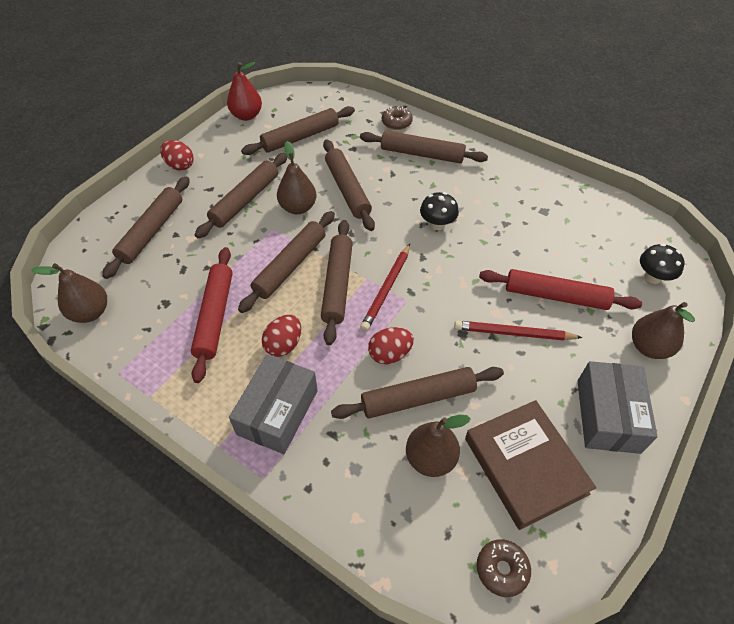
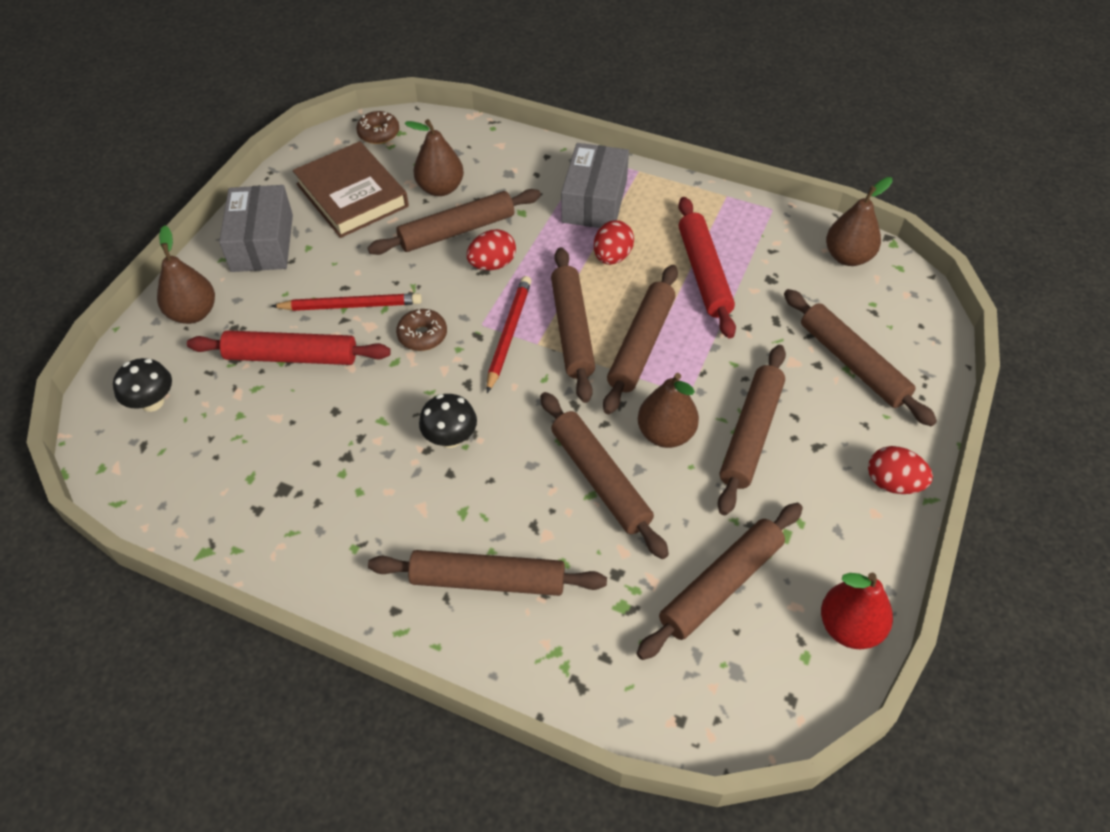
camera: 170 degrees right, 0 degrees up
brown rolling pin [102,176,190,279] -> brown rolling pin turned 45 degrees counterclockwise [784,289,937,426]
brown donut [382,106,413,130] -> brown donut moved to [396,309,447,351]

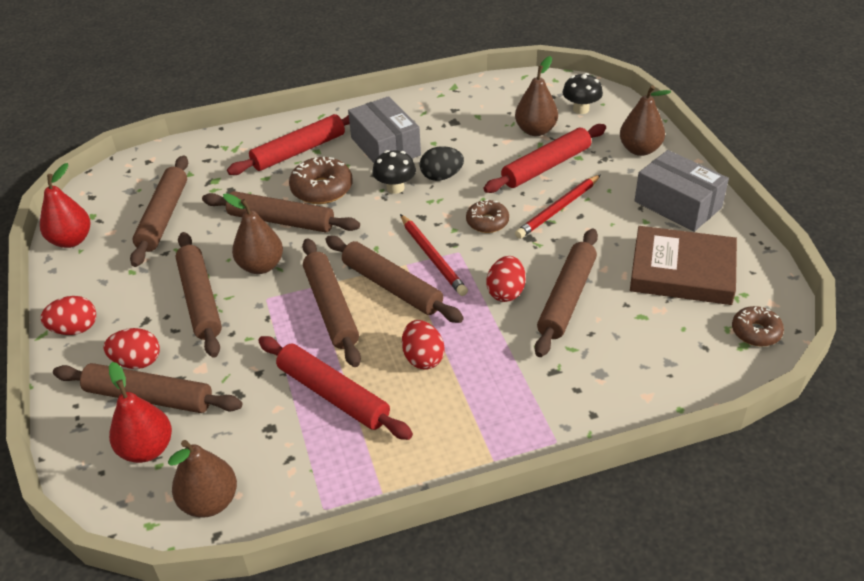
camera: 140 degrees right, 10 degrees down
brown rolling pin [368,550,607,596] -> red rolling pin [227,114,350,175]
brown pear [405,119,464,196] -> brown pear moved to [515,56,558,136]
grey box [561,143,629,228] -> grey box moved to [348,96,421,163]
none -> red egg [104,328,160,369]
none -> red pear [109,362,172,463]
none -> brown donut [289,157,353,204]
none -> black egg [420,146,464,181]

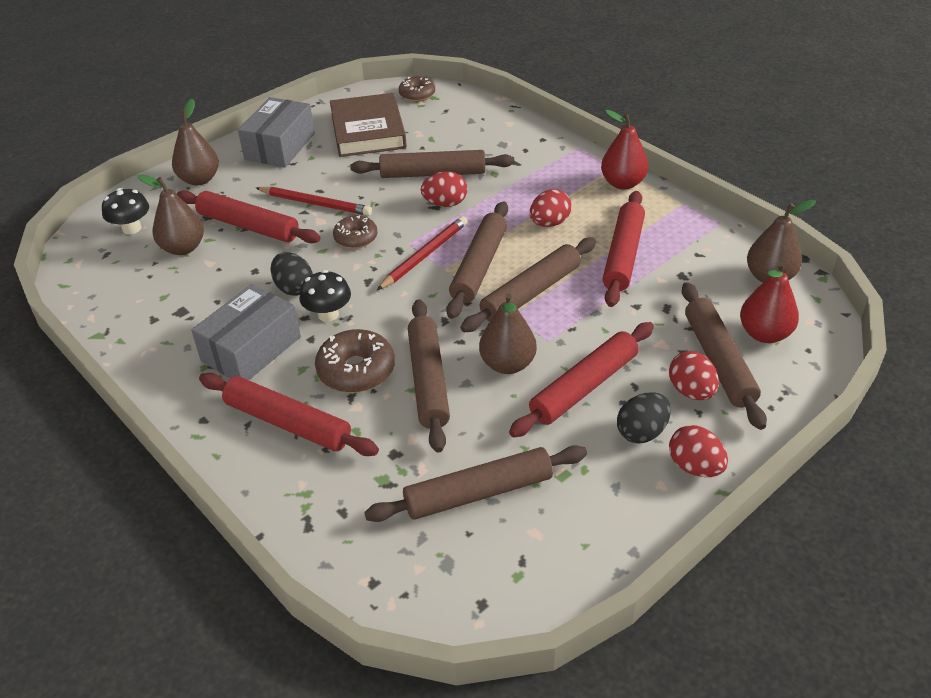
camera: 115 degrees left, 0 degrees up
red pear [40,163,90,248] -> red pear moved to [601,110,648,190]
brown rolling pin [176,232,222,358] -> red rolling pin [509,322,654,437]
none -> black egg [617,392,671,444]

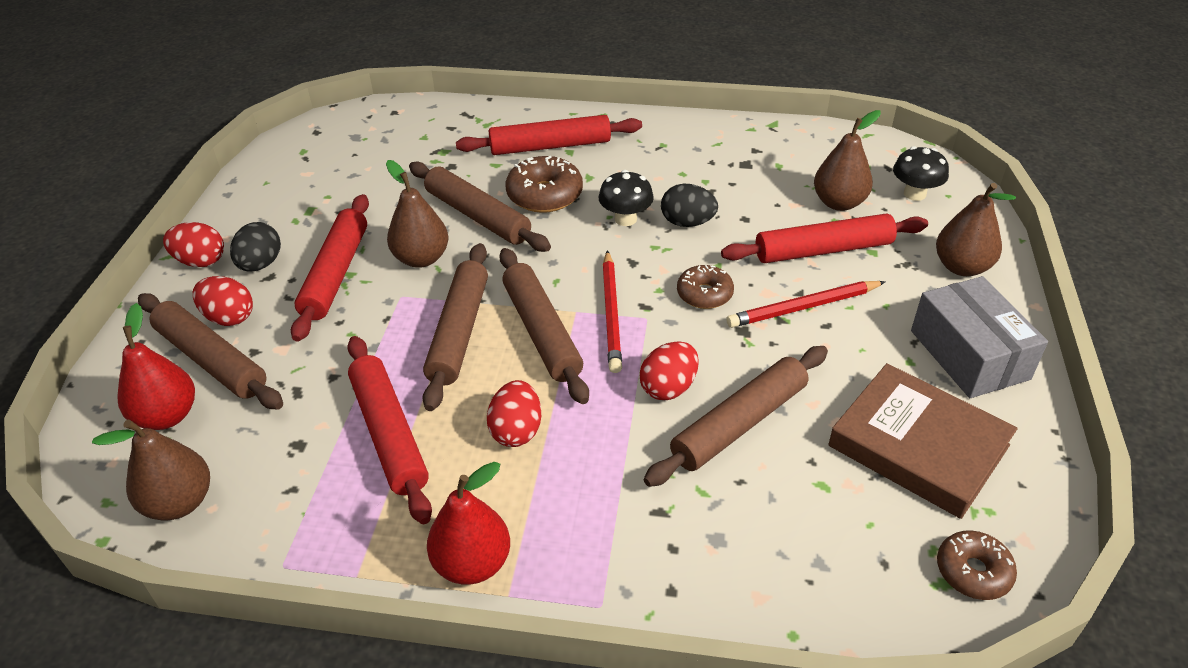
camera: 140 degrees right, 0 degrees up
grey box [191,284,301,380] -> none
brown rolling pin [364,445,587,522] -> none

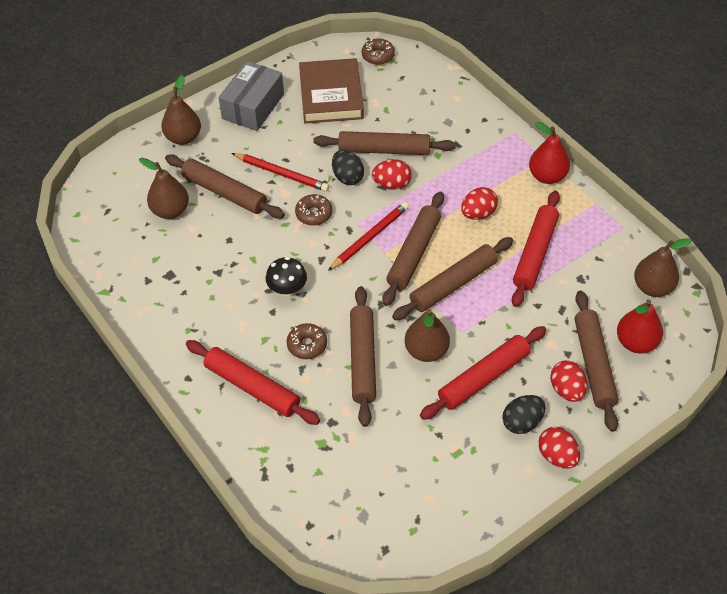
camera: 135 degrees left, 10 degrees up
brown donut [505,156,583,213] -> brown donut [287,323,327,359], size x0.65
black egg [661,184,718,227] -> black egg moved to [332,150,364,185]
red rolling pin [721,214,928,263] -> brown rolling pin [165,154,285,219]
black mushroom [893,146,949,201] -> none

